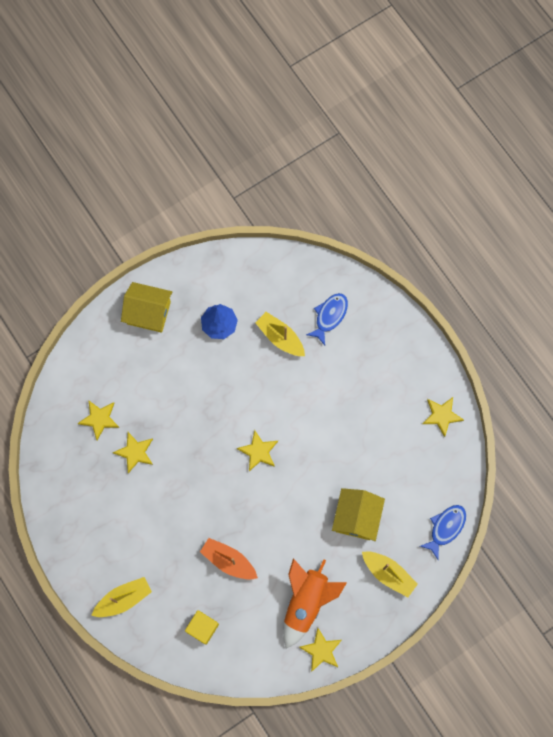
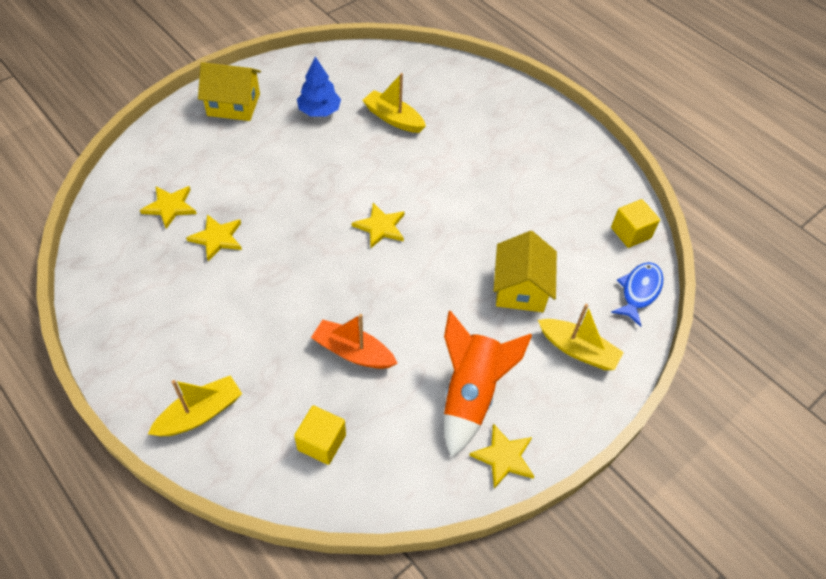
camera: 10 degrees left, 20 degrees down
blue fish [306,293,348,345] -> none
yellow star [422,397,464,437] -> none
none -> yellow cube [611,199,660,248]

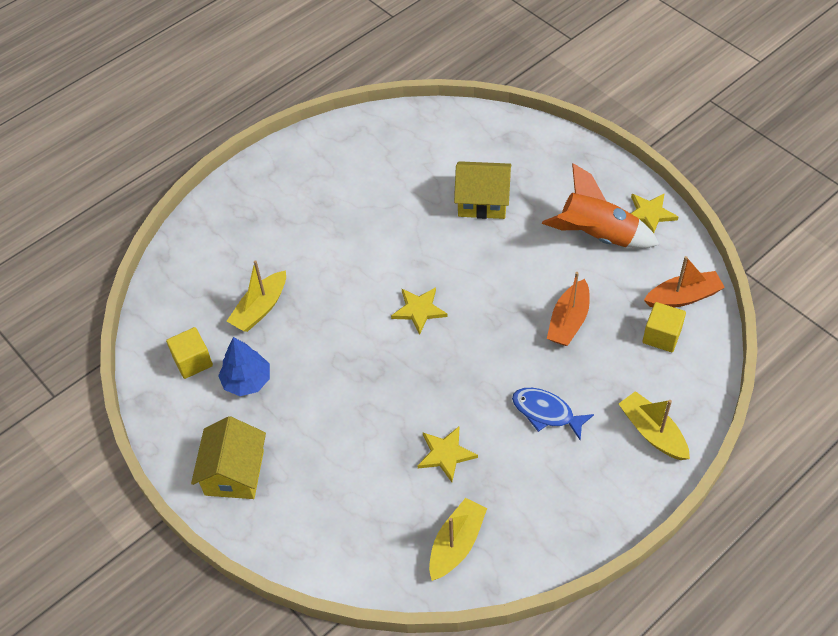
camera: 85 degrees left, 0 degrees up
yellow star [140,186,197,229] -> none
yellow boat [538,304,624,370] -> yellow boat moved to [429,498,487,581]
yellow cube [611,199,660,248] -> yellow cube moved to [166,327,213,379]
blue fish [611,262,664,327] -> blue fish moved to [512,388,594,440]
none -> orange boat [644,256,725,308]

